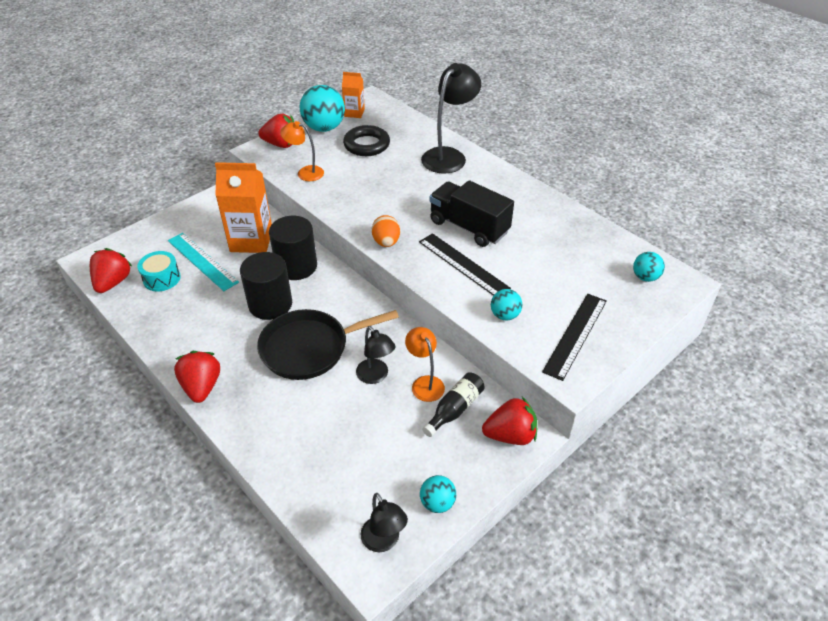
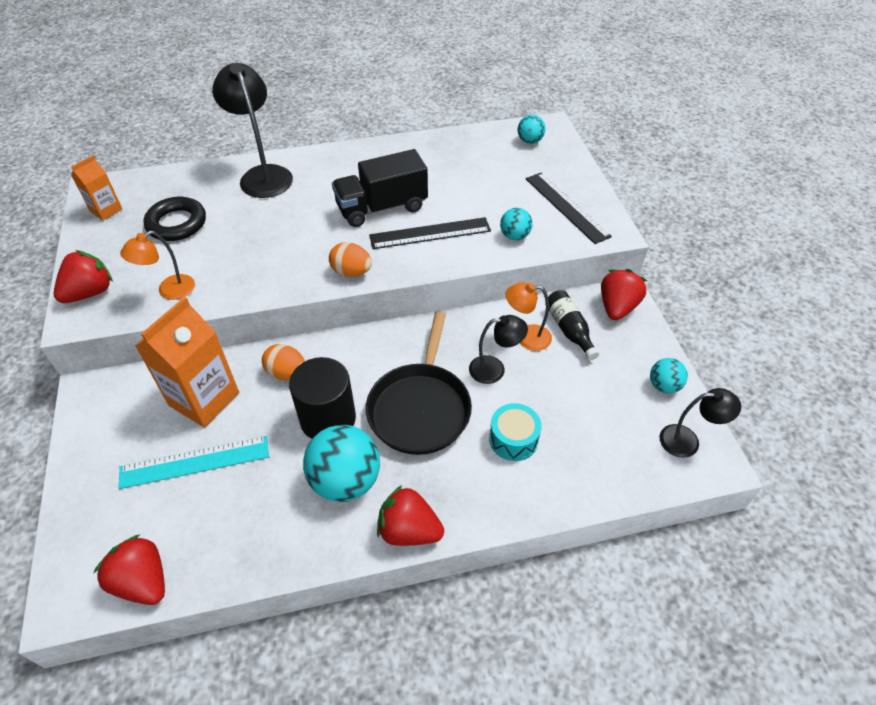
camera: 60 degrees left, 5 degrees up
turquoise drum [137,251,181,292] -> turquoise drum moved to [489,403,542,461]
black cylinder [269,216,317,280] -> orange egg [262,344,305,380]
turquoise ball [300,85,345,132] -> turquoise ball moved to [303,425,380,502]

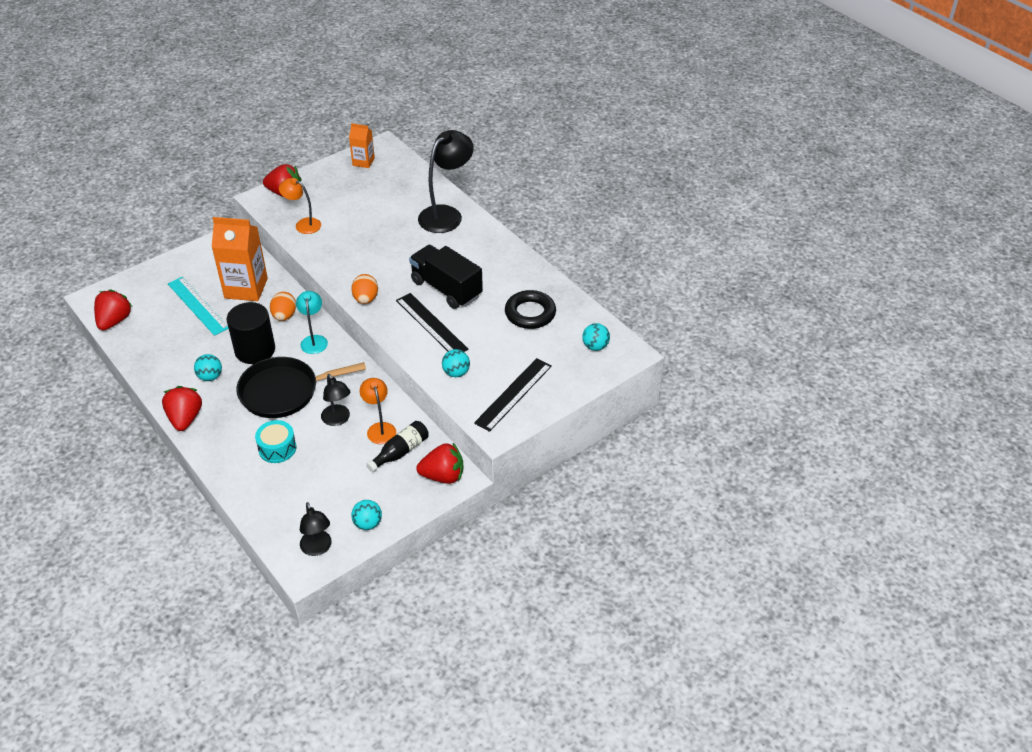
camera: 65 degrees right, 5 degrees down
black ring [143,197,206,241] -> black ring moved to [505,290,556,329]
turquoise ball [303,425,380,502] -> turquoise ball [194,354,222,381], size x0.53
none -> turquoise lamp [296,291,328,354]

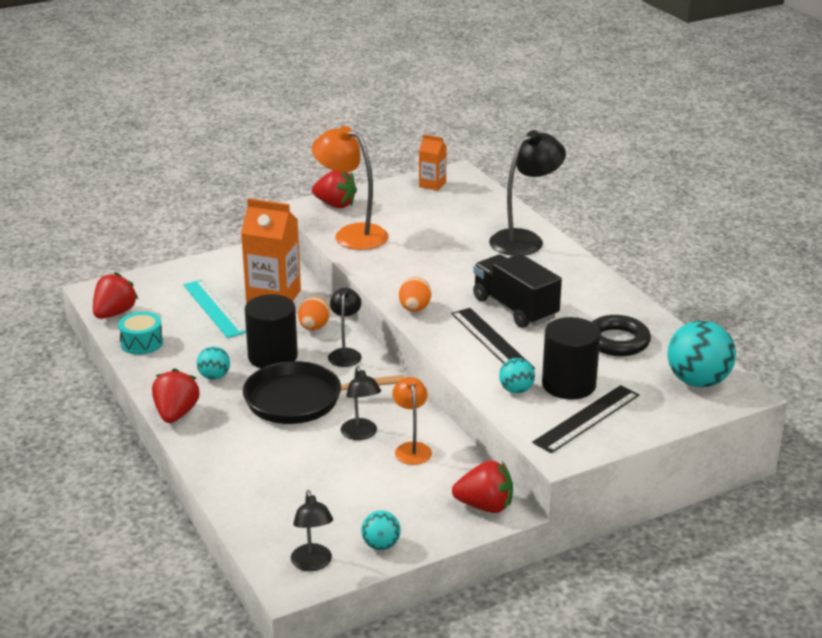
camera: 10 degrees right, 15 degrees down
turquoise drum [255,420,296,463] -> turquoise drum moved to [118,312,163,355]
orange lamp [279,178,321,234] -> orange lamp [312,126,388,250], size x1.73
turquoise lamp [296,291,328,354] -> black lamp [328,288,362,367]
black bottle [366,421,429,472] -> none
turquoise ball [582,323,610,351] -> turquoise ball [667,321,736,388], size x1.89
none -> black cylinder [542,317,600,400]

